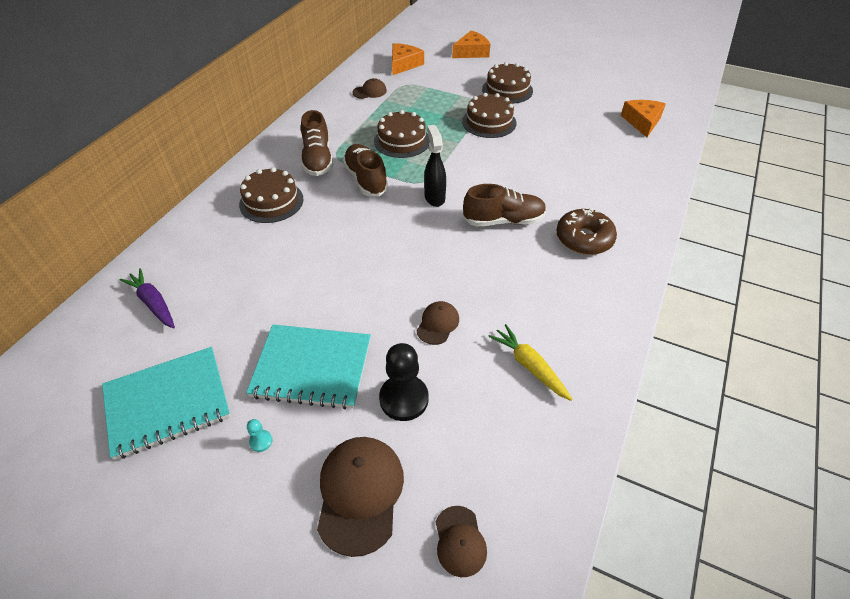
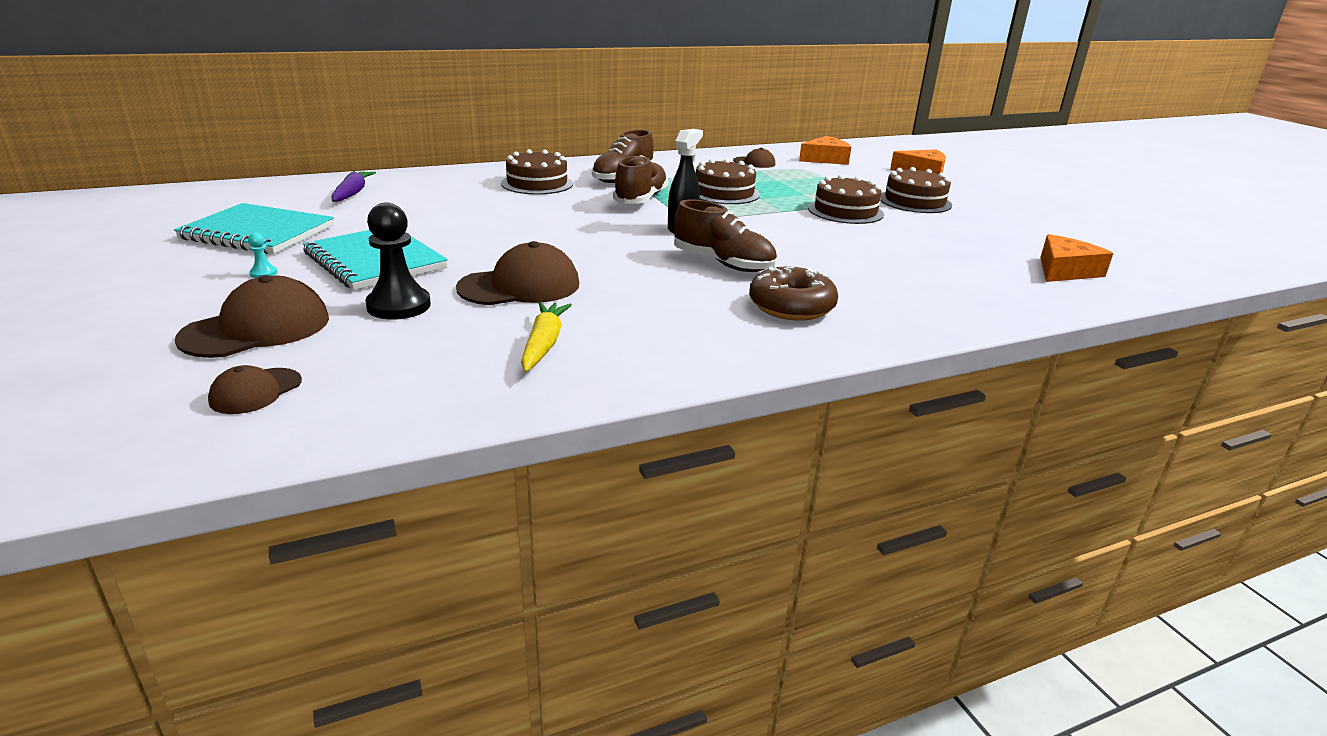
camera: 40 degrees right, 20 degrees down
brown cap [416,301,459,345] -> brown cap [456,241,579,305], size x1.81

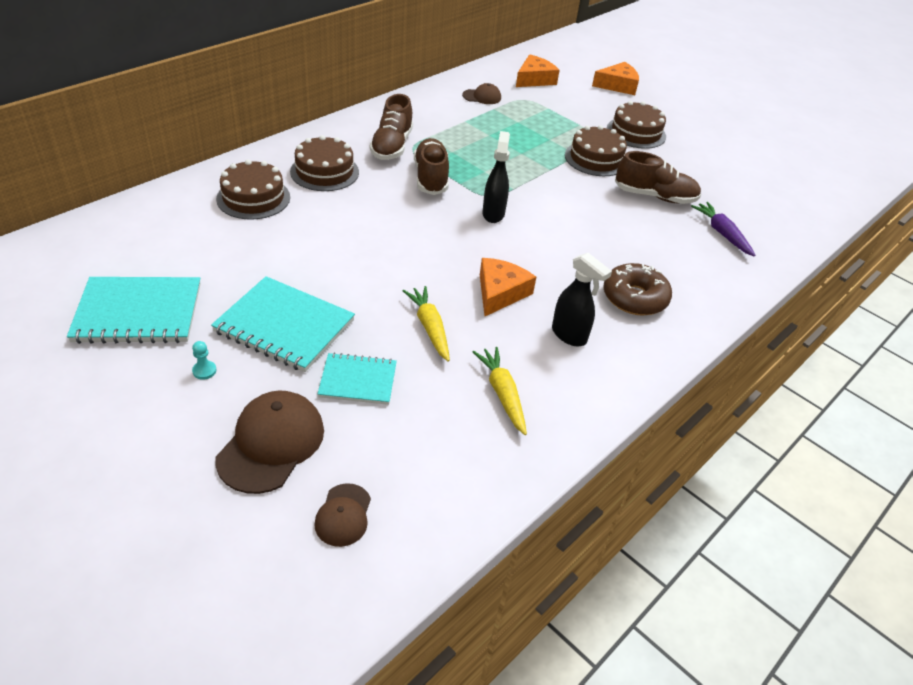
camera: 25 degrees left, 15 degrees up
purple carrot [332,171,376,202] -> purple carrot moved to [691,202,756,257]
black pawn [365,203,431,320] -> turquoise notebook [318,352,397,405]
brown cap [456,241,579,305] -> yellow carrot [403,286,450,362]
brown shoe [674,199,777,272] -> brown shoe moved to [615,151,701,204]
brown cake [696,159,760,204] -> brown cake moved to [216,159,290,220]
orange cheese [1040,234,1113,282] -> orange cheese moved to [480,258,536,316]
none -> black spray bottle [552,253,612,346]

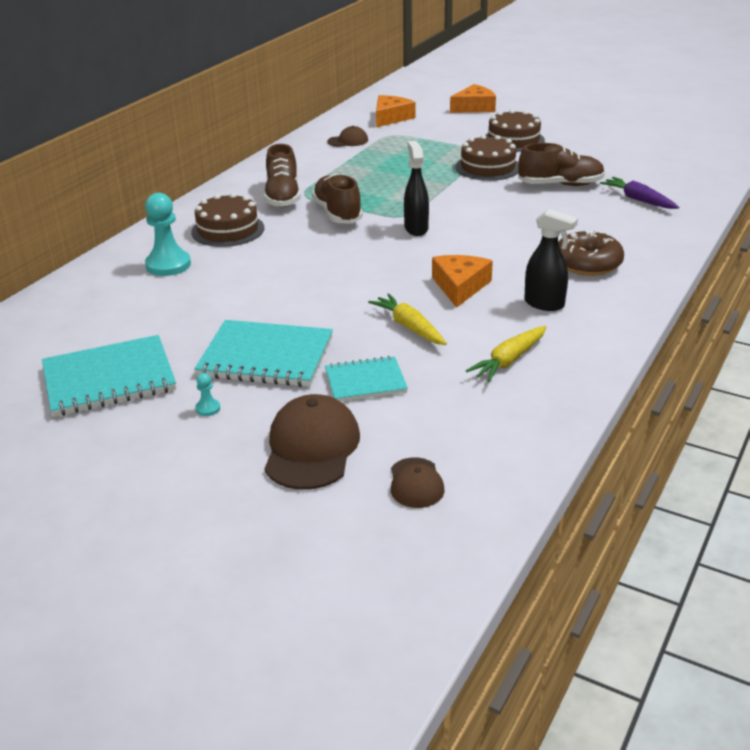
camera: 10 degrees left, 10 degrees down
brown cake [216,159,290,220] -> turquoise pawn [145,193,191,276]
yellow carrot [473,347,527,435] -> yellow carrot turned 105 degrees counterclockwise [466,326,546,382]

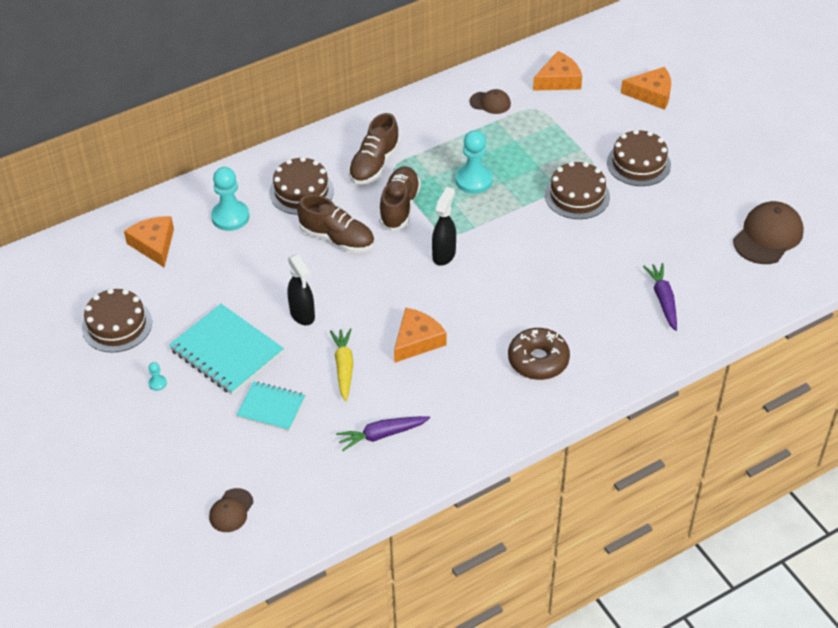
camera: 30 degrees right, 15 degrees up
turquoise notebook [42,335,176,417] -> brown cake [82,288,152,353]
brown cap [264,394,360,490] -> brown cap moved to [733,201,804,264]
yellow carrot [466,326,546,382] -> purple carrot [336,416,430,451]
brown shoe [518,143,605,186] -> brown shoe moved to [297,195,375,253]
black spray bottle [524,209,578,311] -> black spray bottle moved to [287,254,315,325]
none -> orange cheese [124,216,174,267]
none -> turquoise pawn [456,130,493,194]

